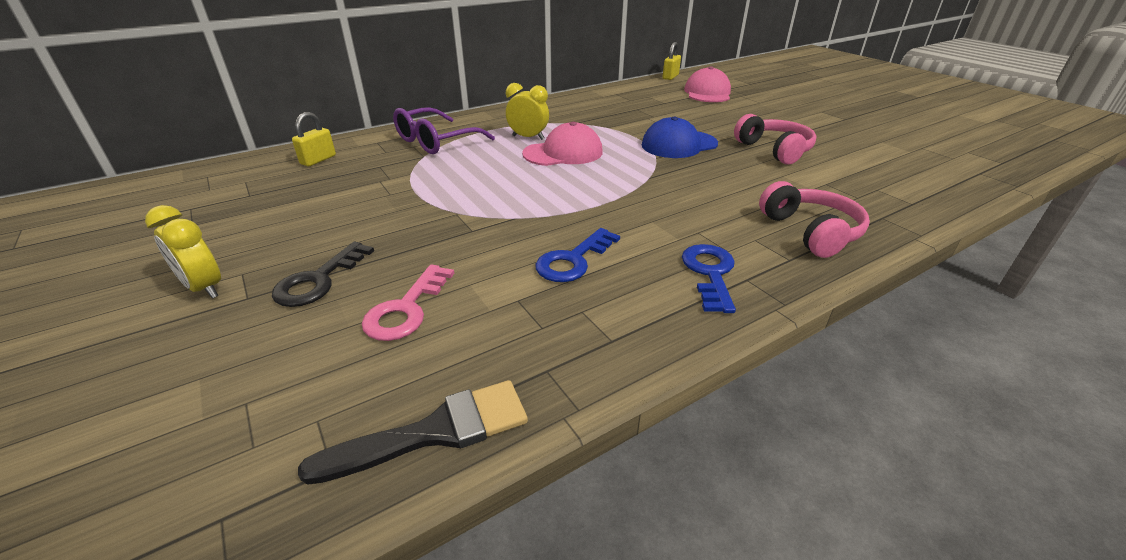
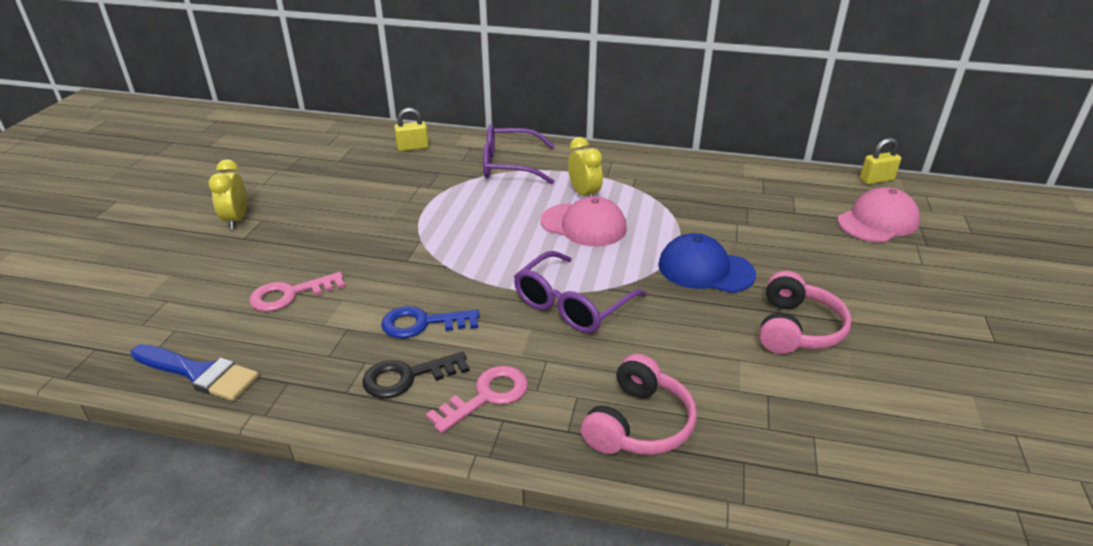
camera: 45 degrees right, 0 degrees up
black key [272,242,374,307] -> black key moved to [362,351,470,398]
black brush [298,380,528,485] -> blue brush [131,344,259,401]
blue key [682,244,736,313] -> pink key [426,366,528,433]
none -> purple glasses [514,251,647,334]

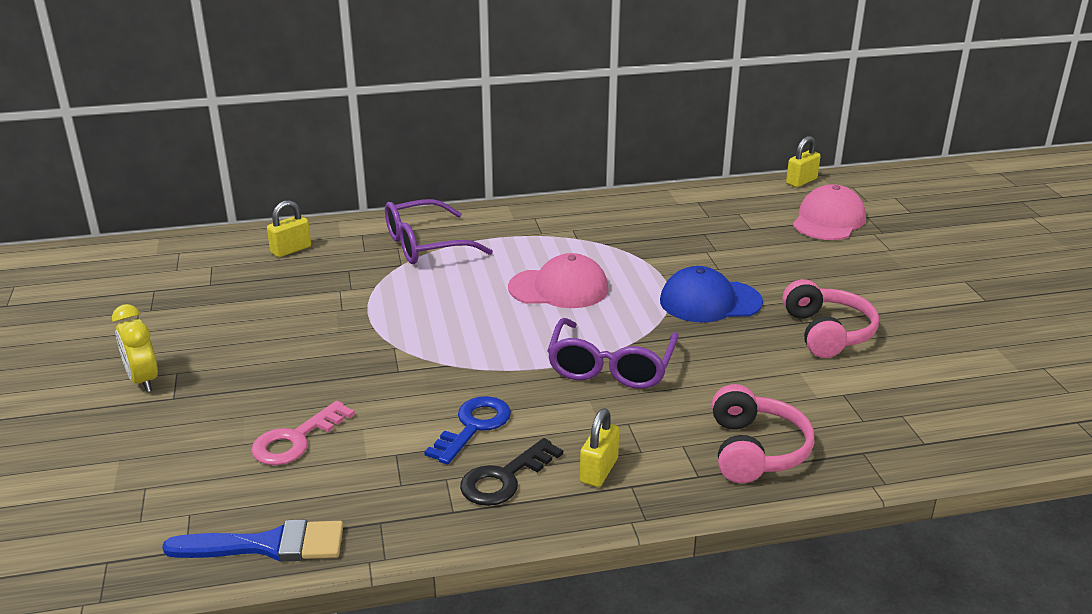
camera: 25 degrees left, 5 degrees down
blue key [381,306,479,338] -> blue key turned 150 degrees clockwise [424,396,511,465]
pink key [426,366,528,433] -> yellow padlock [580,408,619,487]
yellow clock [568,137,603,197] -> none

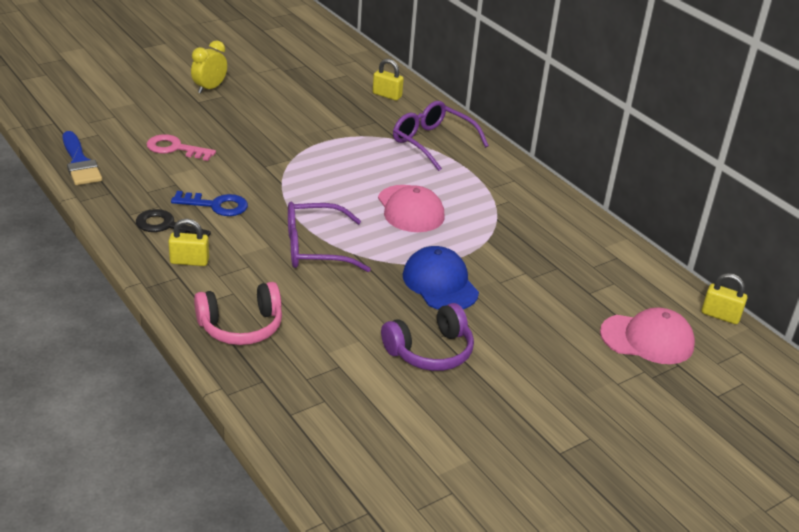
camera: 65 degrees right, 5 degrees up
pink headphones [783,279,879,358] -> purple headphones [381,303,474,371]

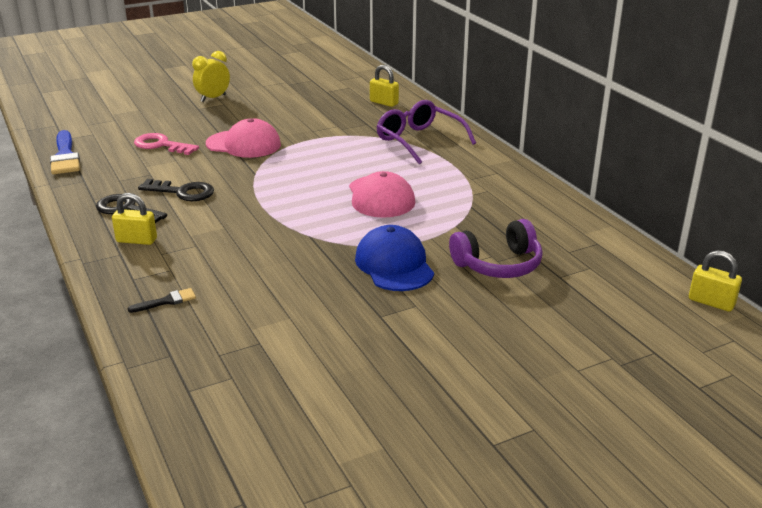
camera: 10 degrees right, 5 degrees down
blue key [171,191,248,216] -> black key [138,179,214,201]
pink headphones [194,282,282,345] -> black brush [127,288,196,313]
purple glasses [288,202,371,272] -> none
purple headphones [381,303,474,371] -> purple headphones moved to [449,219,543,278]
pink cap [600,307,695,364] -> pink cap moved to [206,118,281,158]

